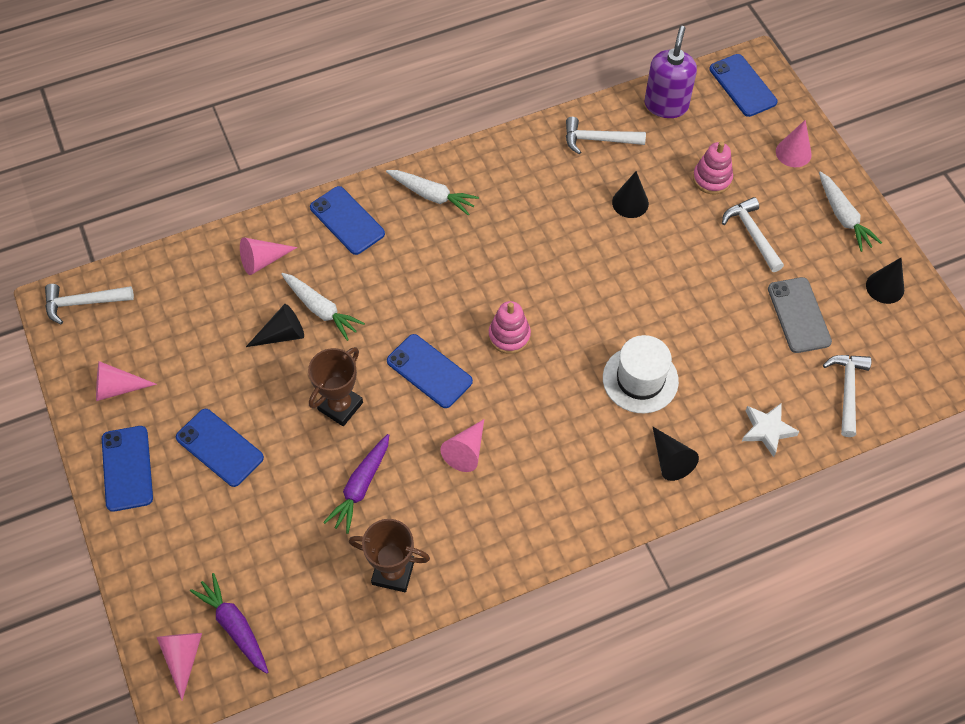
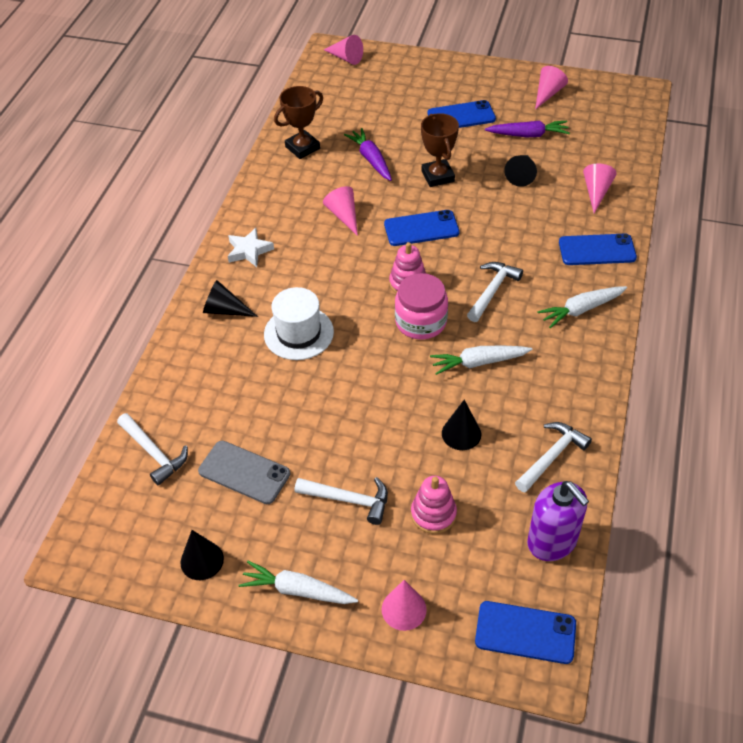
camera: 130 degrees right, 10 degrees down
white hammer [45,284,134,325] -> white hammer moved to [467,262,523,322]
blue phone [102,426,153,512] -> none
purple carrot [190,573,268,674] -> purple carrot moved to [485,121,570,137]
white carrot [281,273,365,341] -> white carrot moved to [430,346,532,375]
white star [742,403,800,457] -> white star moved to [228,228,274,267]
none -> pink jar [395,273,448,339]

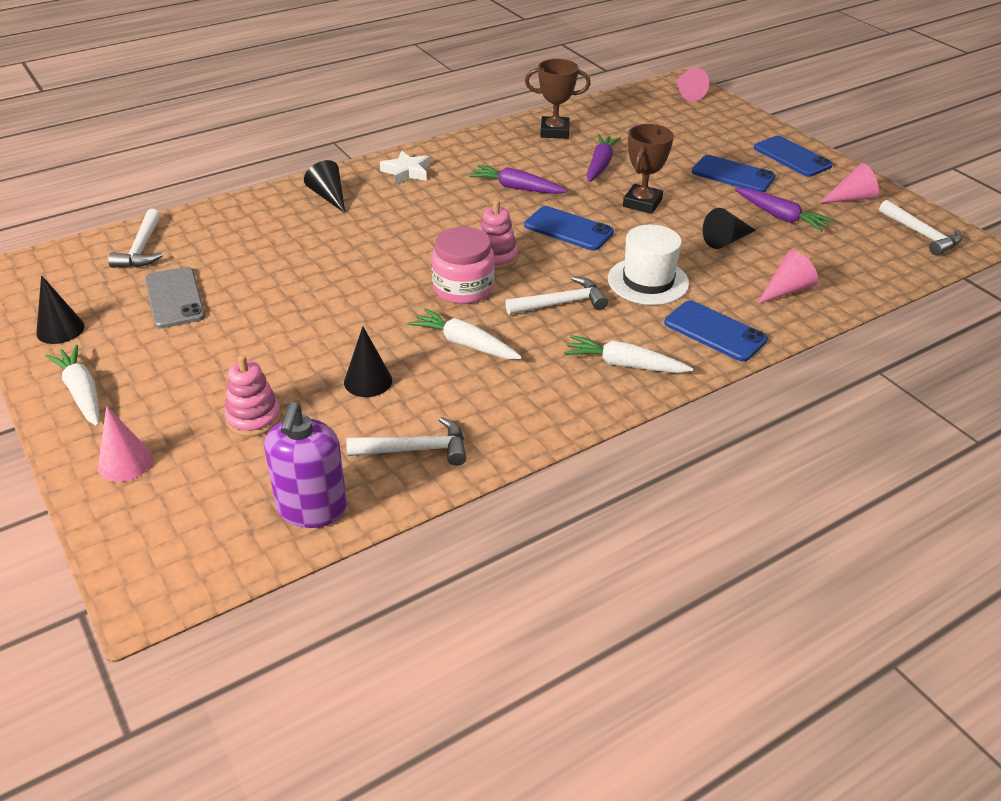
camera: 40 degrees right, 10 degrees down
white hat [264,287,334,360] -> white hat moved to [608,225,689,305]
white hammer [295,477,388,525] -> white hammer moved to [879,200,962,255]
pink cone [323,186,358,236] -> purple carrot [469,165,567,194]
blue phone [475,601,576,664] -> blue phone moved to [754,136,833,177]

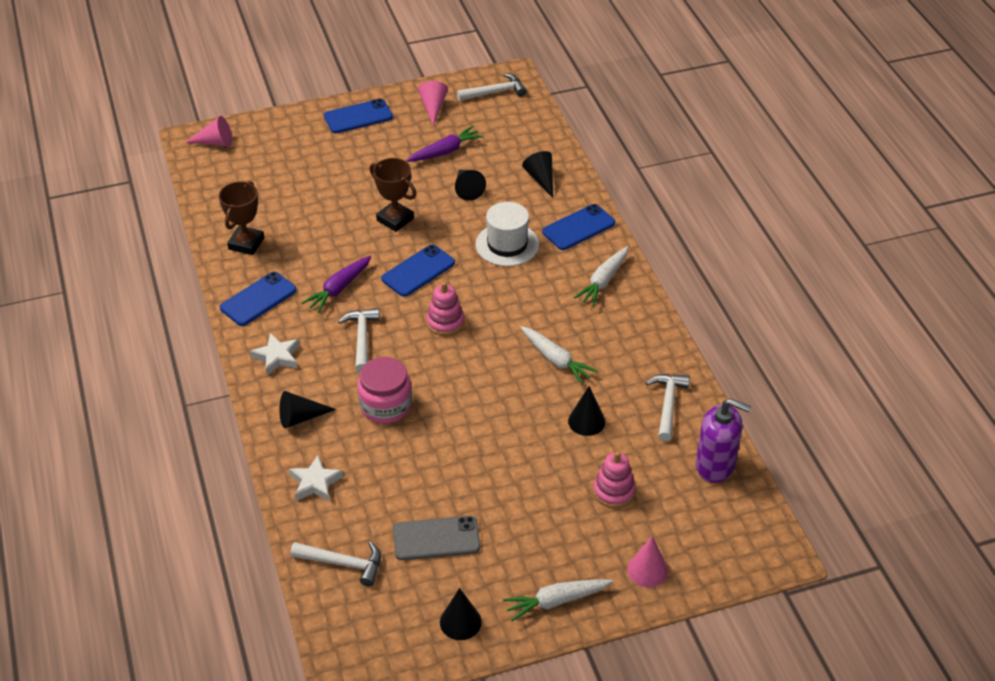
camera: 75 degrees left, 5 degrees up
white carrot [408,308,522,359] -> white carrot turned 90 degrees counterclockwise [520,326,598,384]
pink jar [431,227,495,304] -> pink jar moved to [357,357,412,423]
white hammer [505,276,608,315] -> white hammer moved to [338,308,380,372]
purple carrot [587,134,621,182] -> none
blue phone [692,155,776,192] -> blue phone moved to [220,272,297,326]
pink cone [757,251,818,304] -> black cone [522,151,553,198]
none -> white star [289,455,343,502]

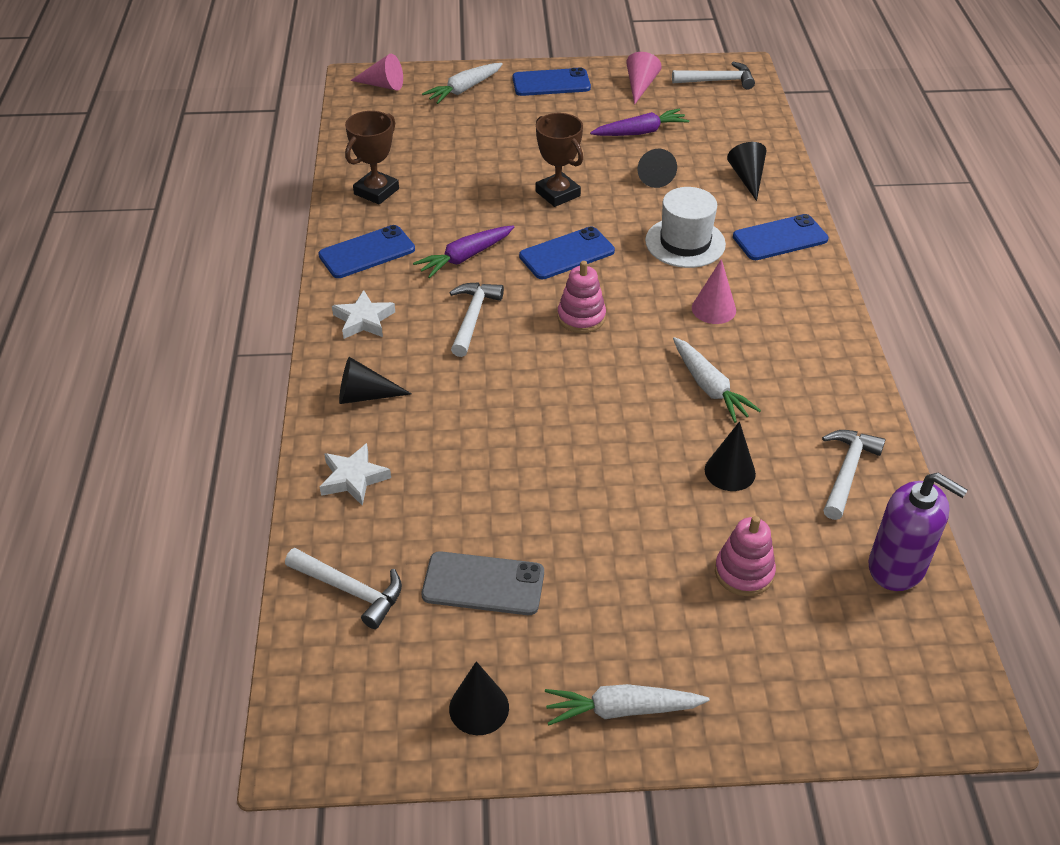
camera: 15 degrees right, 0 degrees up
pink jar [357,357,412,423] -> none
white carrot [574,247,628,306] -> white carrot moved to [422,63,503,104]
pink cone [627,536,668,587] -> pink cone moved to [692,259,736,324]

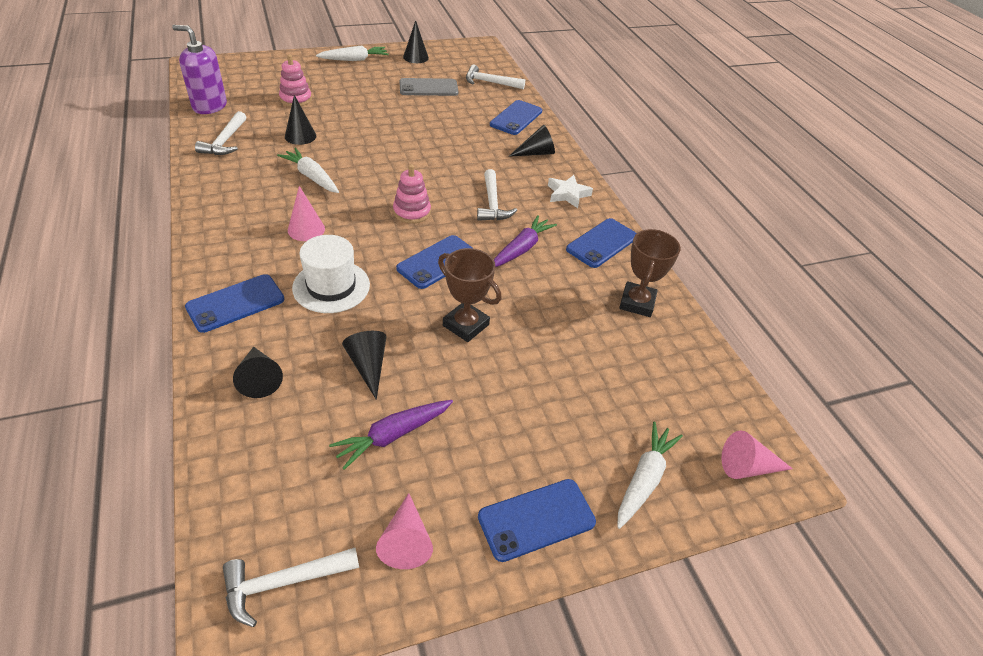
camera: 160 degrees right, 0 degrees up
white star [320,443,391,506] -> blue phone [490,100,542,135]

